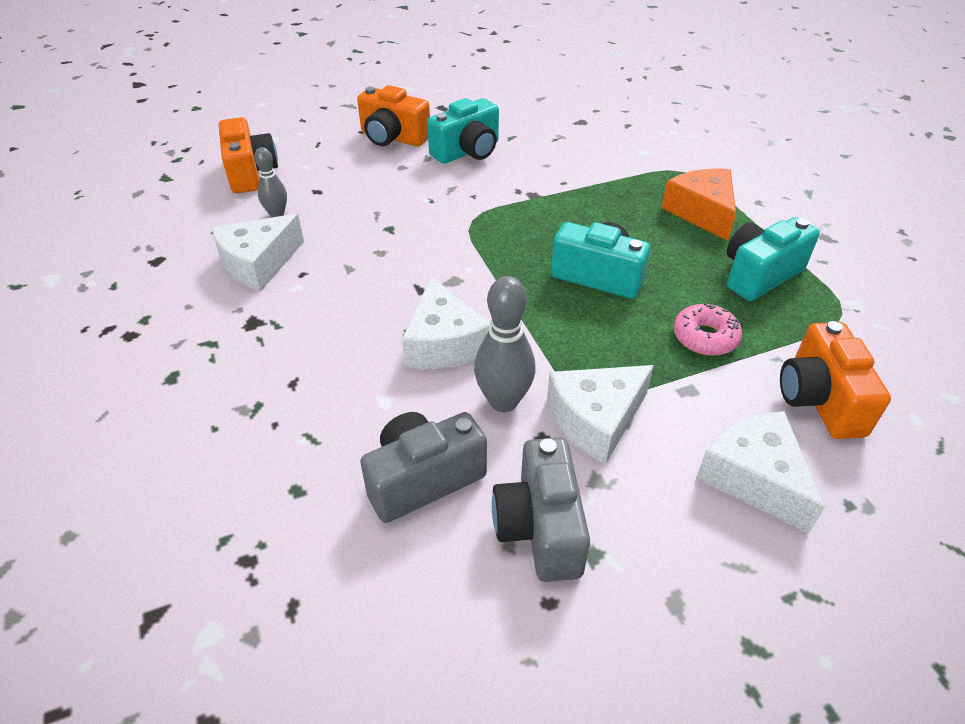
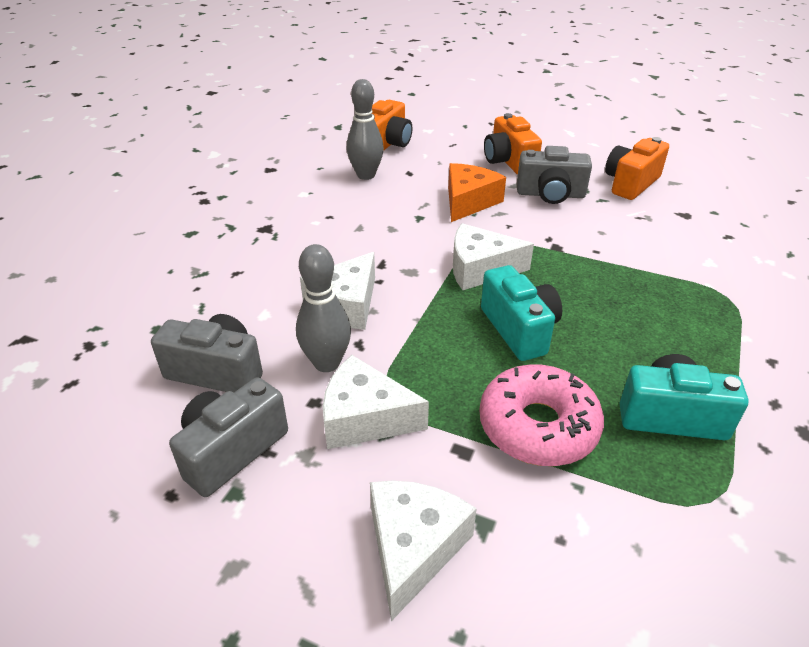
camera: 45 degrees right, 5 degrees down
white cheese [212,214,304,291] -> white cheese moved to [453,223,534,290]
grey bowling pin [254,147,287,217] -> grey bowling pin [347,79,384,180], size x1.62
turquoise camera [427,98,499,164] -> grey camera [517,146,592,204]
orange cheese [661,168,736,241] -> orange cheese moved to [448,163,506,222]
pink donut [673,303,742,356] -> pink donut [479,364,604,466], size x1.69
orange camera [780,321,891,439] -> orange camera moved to [605,137,669,200]

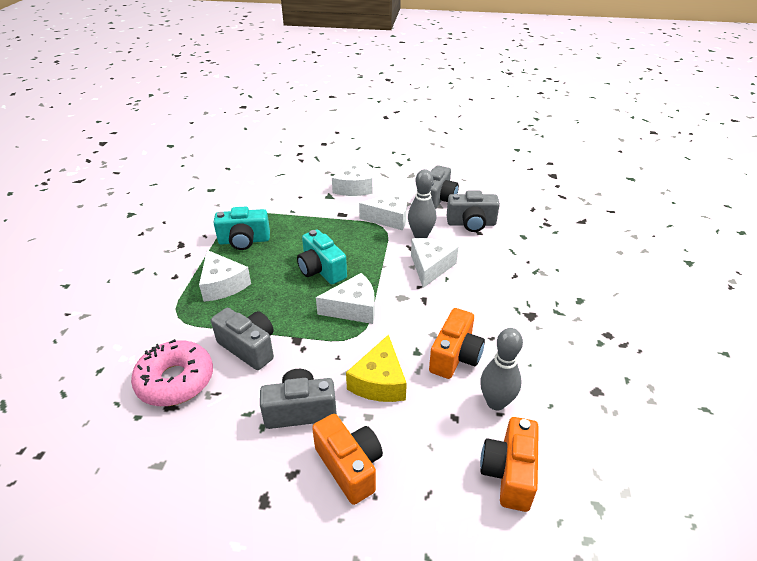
camera: 165 degrees right, 0 degrees up
orange cheese [448,163,506,222] -> yellow cheese [346,334,407,402]
pink donut [479,364,604,466] -> pink donut moved to [131,339,213,406]
orange camera [605,137,669,200] -> orange camera moved to [429,308,485,379]
none -> white cheese [199,250,251,302]
none -> grey camera [211,308,274,370]

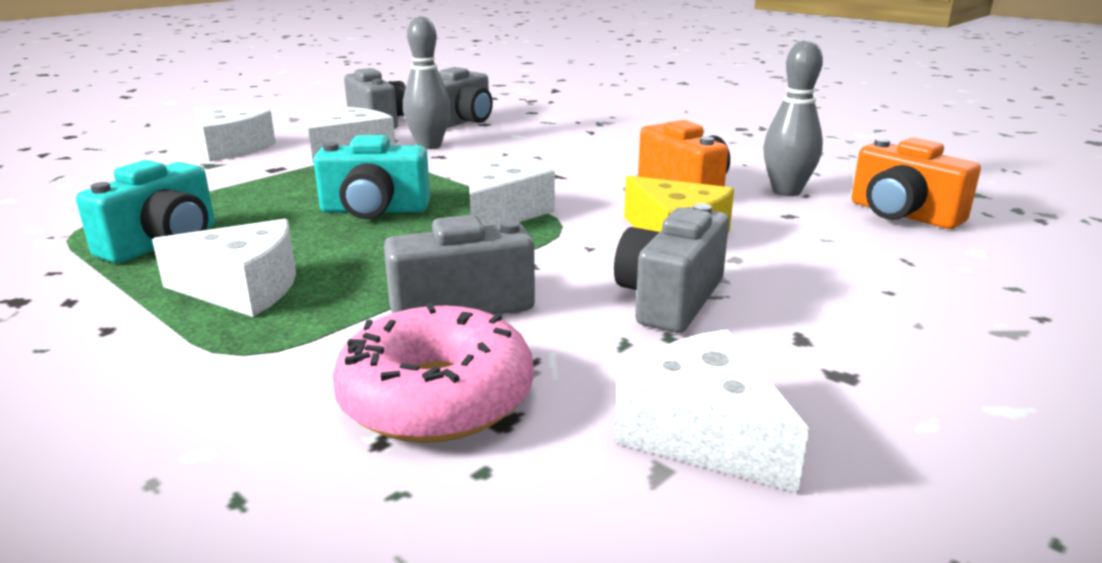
camera: 55 degrees left, 15 degrees down
orange camera [312,414,383,505] -> none
white cheese [411,238,458,288] -> white cheese moved to [614,329,809,493]

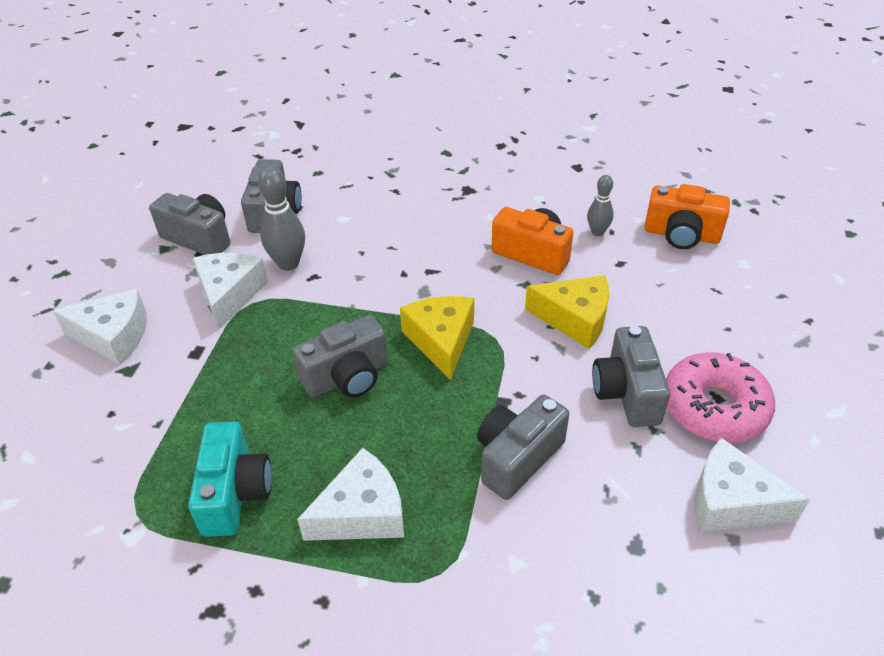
camera: 30 degrees left, 20 degrees up
turquoise camera [314,135,430,219] -> grey camera [292,315,388,398]
pink donut [332,303,534,443] -> pink donut moved to [666,352,775,443]
white cheese [469,160,555,226] -> yellow cheese [400,296,474,380]
grey bowling pin [763,40,823,196] -> grey bowling pin [587,175,614,236], size x0.62

